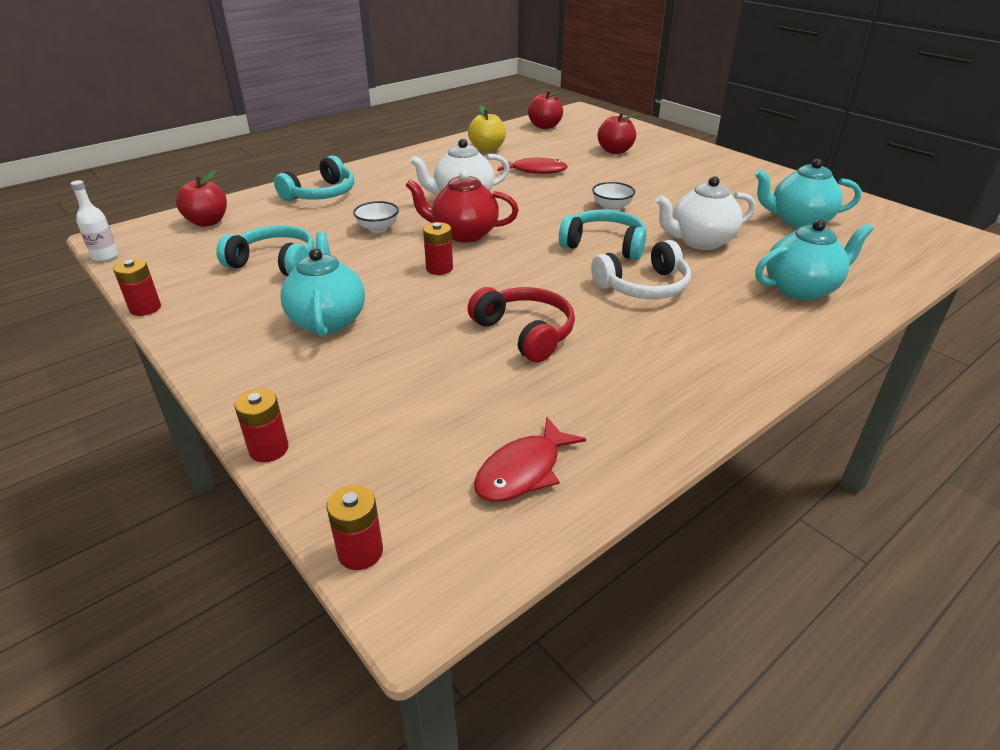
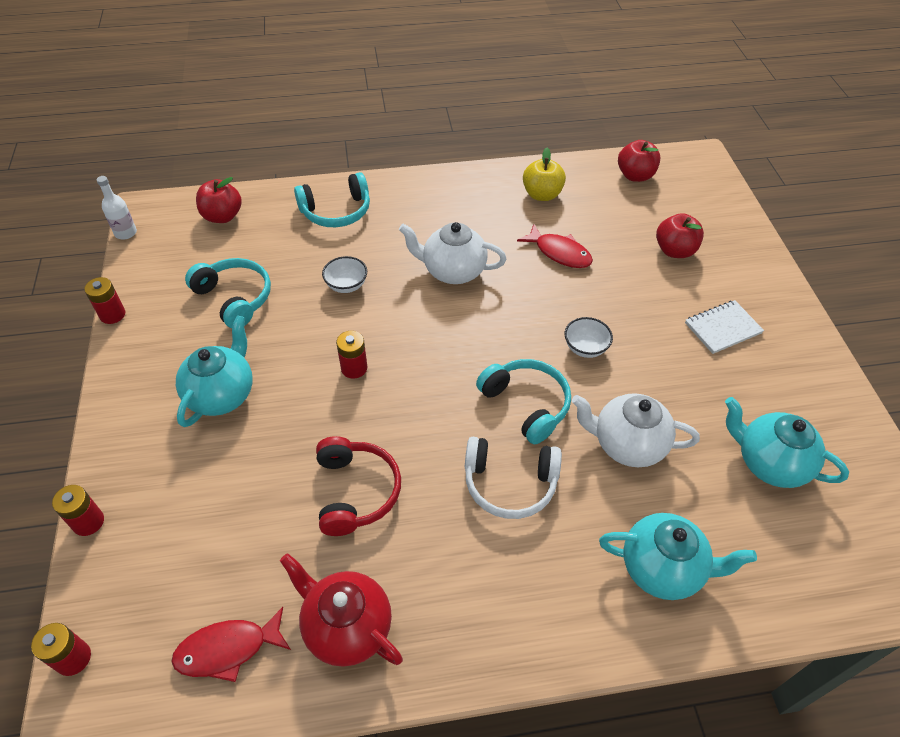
camera: 30 degrees right, 15 degrees up
red teapot [405,170,519,243] -> red teapot moved to [280,553,403,667]
none -> white notebook [685,300,764,354]

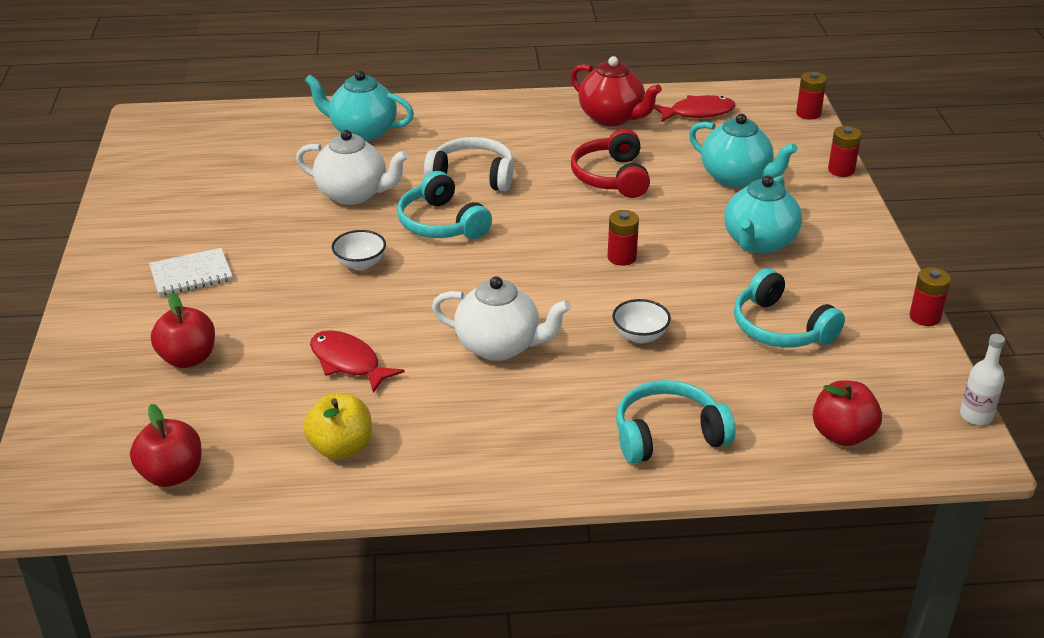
camera: 175 degrees left, 15 degrees down
turquoise teapot [725,397,849,488] -> turquoise teapot moved to [689,114,798,188]

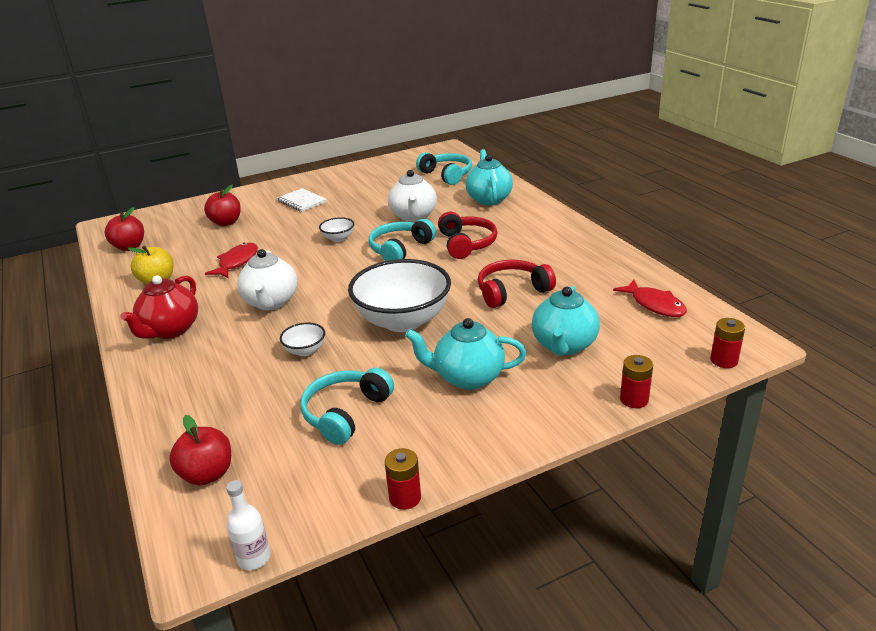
camera: 70 degrees right, 5 degrees down
white headphones [424,137,514,191] -> red headphones [438,212,497,259]
red teapot [571,56,662,126] -> red teapot moved to [120,275,198,339]
red battery [607,210,639,266] -> white bowl [348,259,451,332]
turquoise headphones [616,380,736,464] -> turquoise headphones moved to [416,152,472,185]

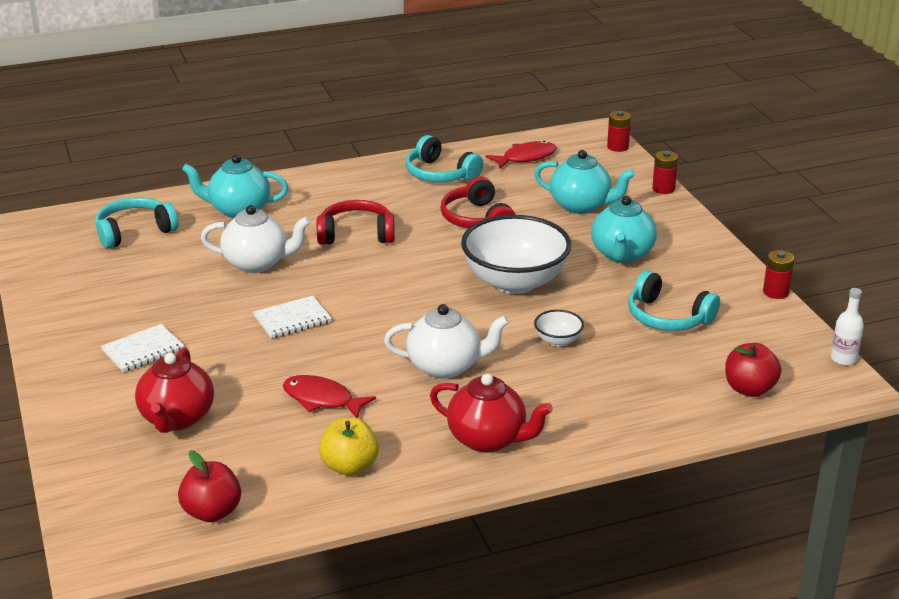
camera: 85 degrees left, 0 degrees up
red apple [204,185,241,226] -> red teapot [135,347,214,433]
white bowl [319,217,354,242] -> white notebook [253,295,332,339]
turquoise headphones [368,219,436,261] -> turquoise headphones moved to [406,135,483,182]

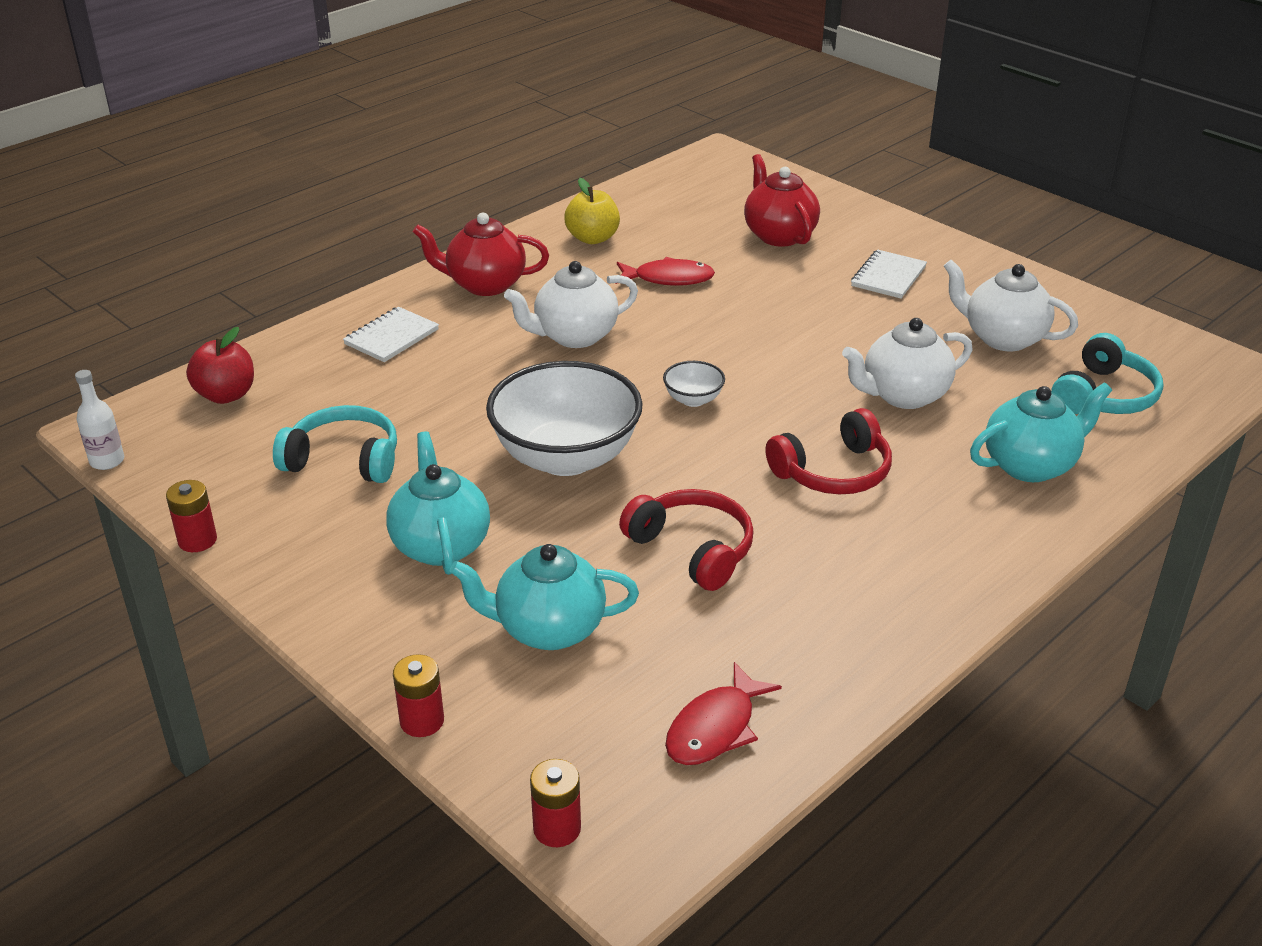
camera: 155 degrees right, 5 degrees up
red apple [178,450,241,522] -> none
white notebook [253,295,332,339] -> white notebook moved to [343,307,439,362]
turquoise headphones [406,135,483,182] -> none
white bowl [534,310,584,347] -> white bowl moved to [663,361,725,407]
none -> white teapot [944,260,1078,351]

